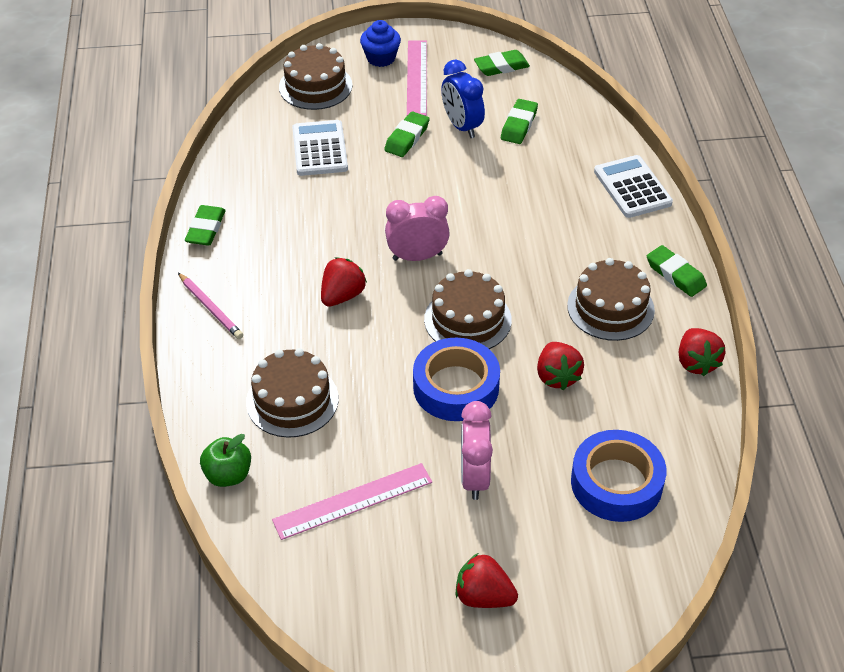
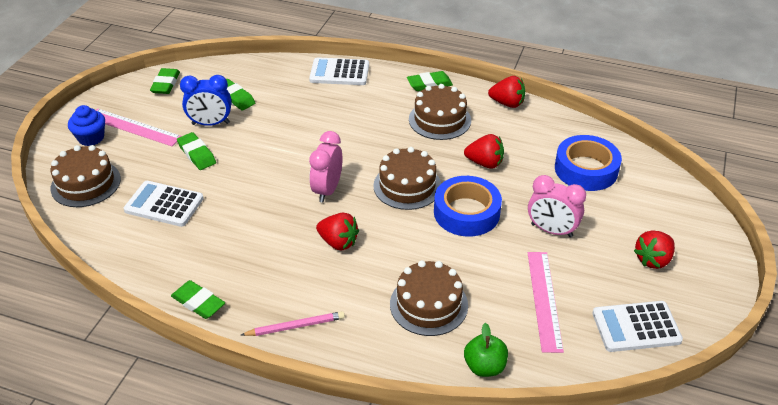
camera: 65 degrees left, 5 degrees down
red strawberry [321,257,367,307] -> red strawberry turned 150 degrees clockwise [316,213,359,251]
none -> white calculator [592,301,683,352]

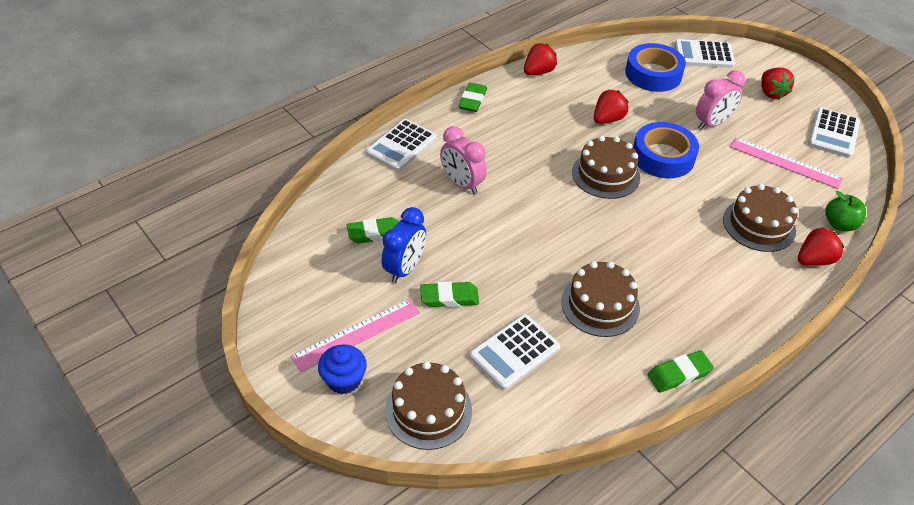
camera: 60 degrees left, 5 degrees up
green eraser [150,68,180,94] -> none
pink pencil [241,311,345,336] -> none
pink clock [309,131,343,203] -> pink clock moved to [440,126,487,195]
red strawberry [316,213,359,251] -> red strawberry moved to [798,227,844,266]
brown cake [409,84,471,140] -> brown cake moved to [561,261,640,337]
none -> white calculator [674,39,735,68]

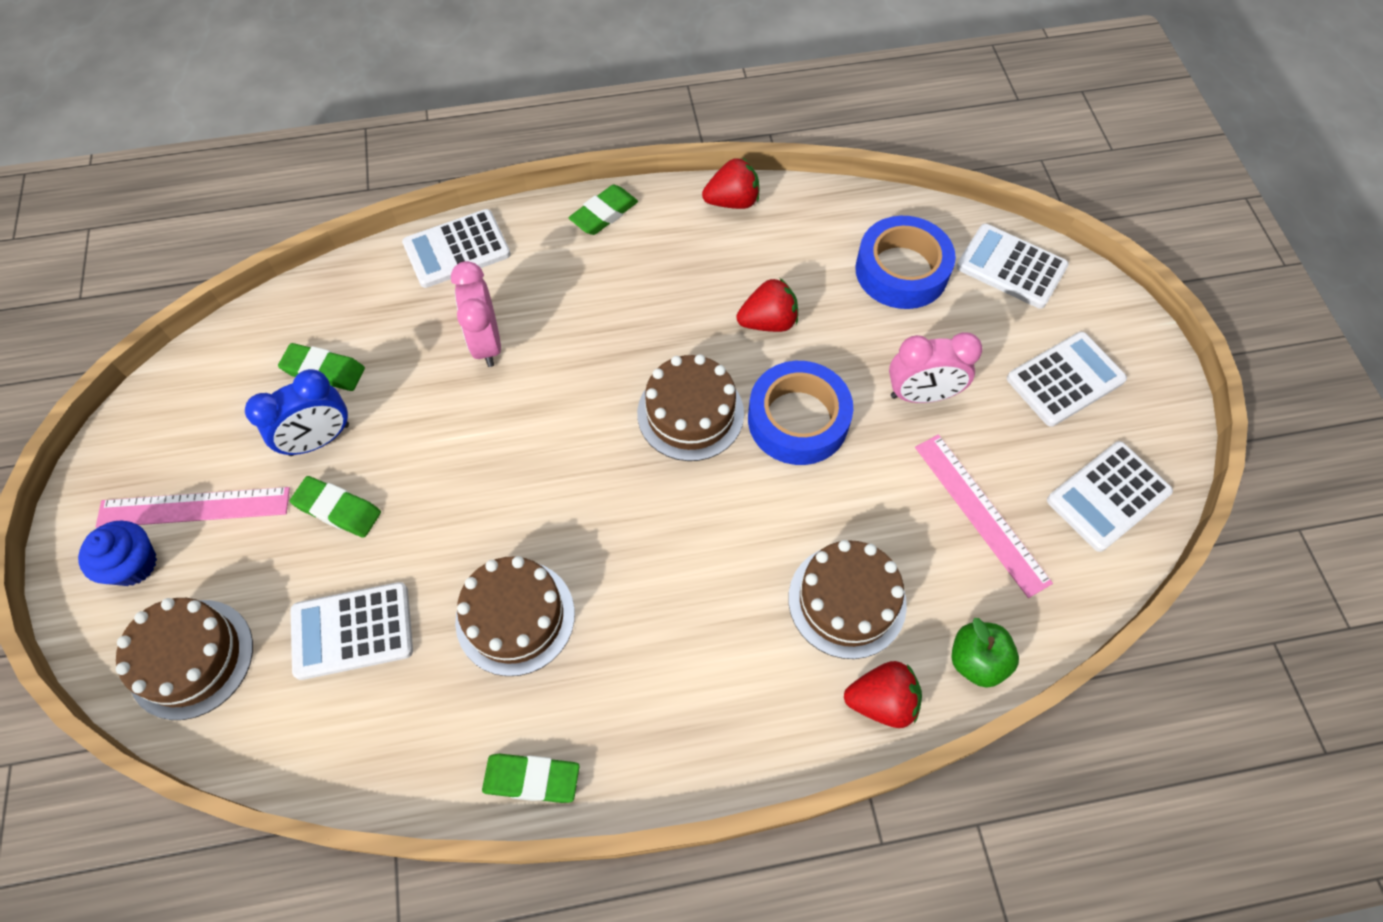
camera: 30 degrees right, 15 degrees up
red strawberry [761,68,795,100] -> white calculator [1007,332,1127,427]

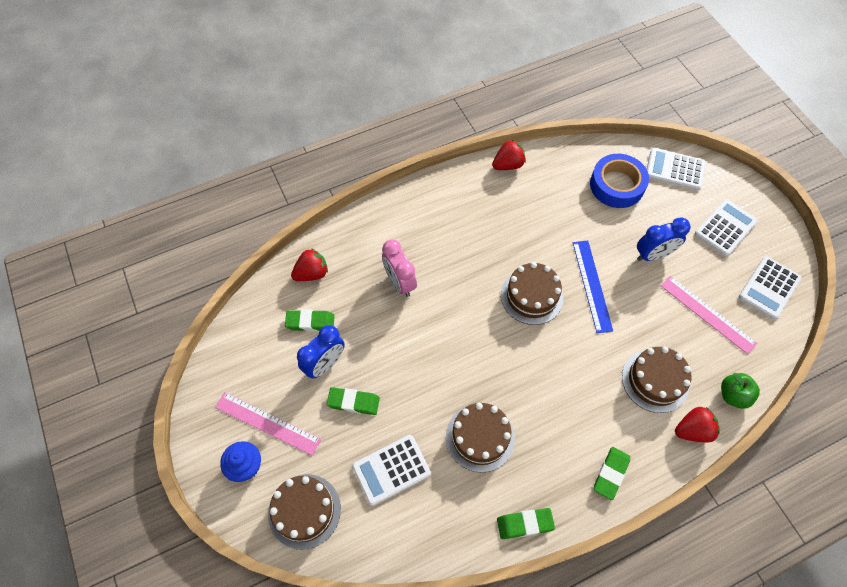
camera: 15 degrees left, 0 degrees up
pink ruler [96,487,290,528] -> pink ruler turned 45 degrees clockwise [215,392,321,456]
white calculator [402,209,511,288] -> none
green eraser [569,184,638,235] -> green eraser moved to [594,447,630,500]
red strawberry [737,278,798,332] -> red strawberry moved to [291,248,328,281]
blue tape [748,361,853,465] -> blue ruler [573,241,613,333]
pink clock [889,332,983,403] -> blue clock [637,218,691,261]

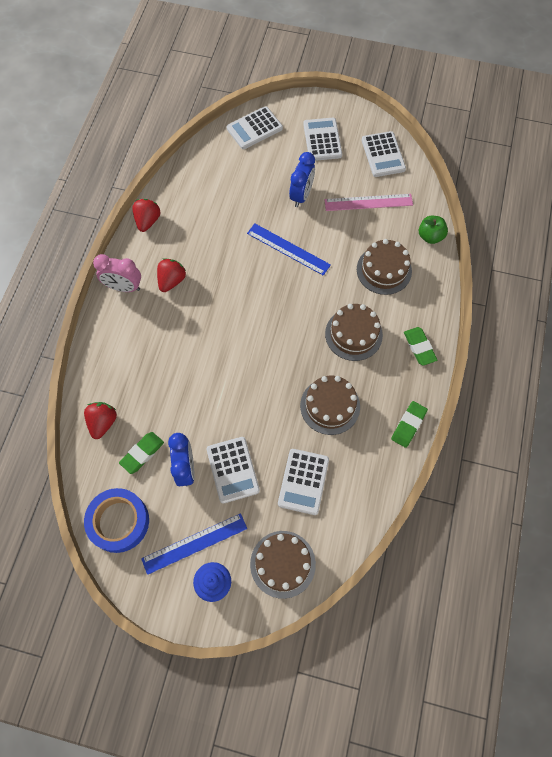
camera: 50 degrees left, 5 degrees up
pink ruler [215,392,321,456] -> blue ruler [141,513,247,575]
green eraser [327,387,380,415] -> white calculator [207,437,260,504]
pink clock [382,240,417,297] -> pink clock moved to [93,254,141,292]
brown cake [501,262,563,325] -> brown cake moved to [325,304,383,361]
blue tape [590,154,649,208] -> blue tape moved to [84,488,149,553]
red strawberry [675,407,720,443] -> red strawberry moved to [157,258,186,292]

